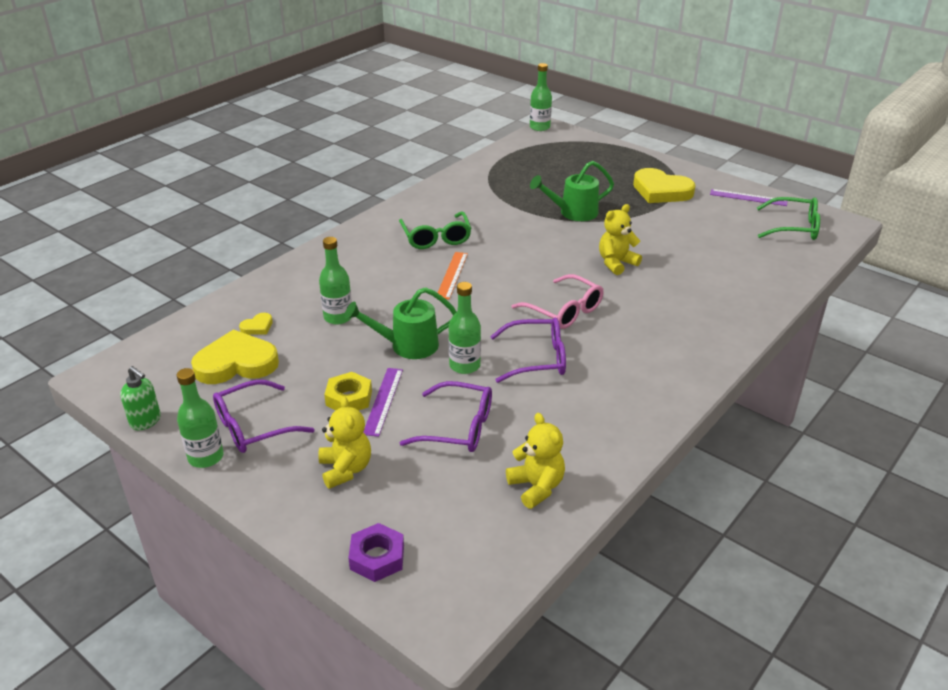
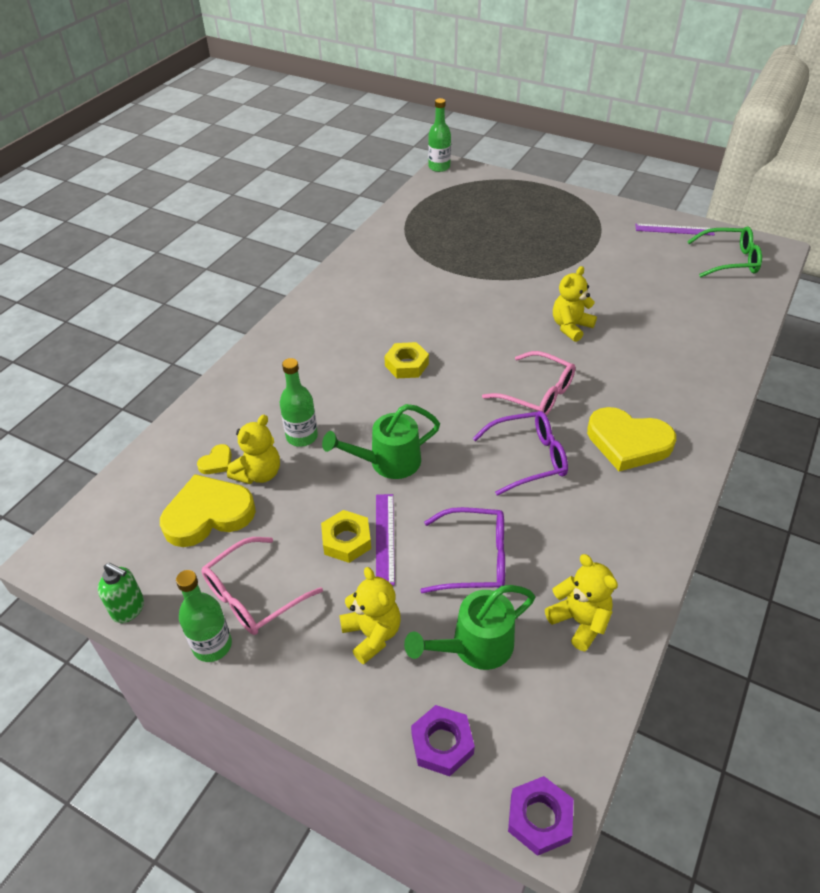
camera: 10 degrees left, 10 degrees up
purple glasses [213,380,314,453] -> pink glasses [202,537,323,635]
green glasses [399,212,472,249] -> none
orange ruler [438,252,468,299] -> yellow nut [384,342,429,378]
green bottle [449,282,481,374] -> none
green watering can [530,161,614,221] -> green watering can moved to [404,585,535,670]
yellow heart [633,168,696,203] -> yellow heart moved to [587,407,676,471]
none -> yellow teddy bear [227,415,280,484]
none -> purple nut [508,776,574,856]

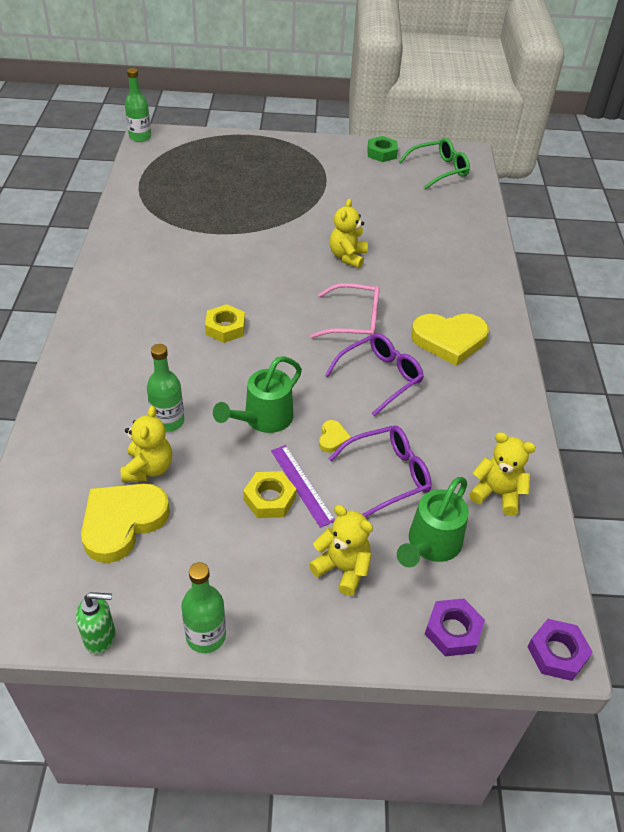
camera: 30 degrees left, 0 degrees up
yellow heart [197,444,232,474] -> yellow heart moved to [319,420,351,452]
pink glasses [202,537,323,635] -> none
purple ruler [635,224,715,235] -> green nut [367,136,398,162]

